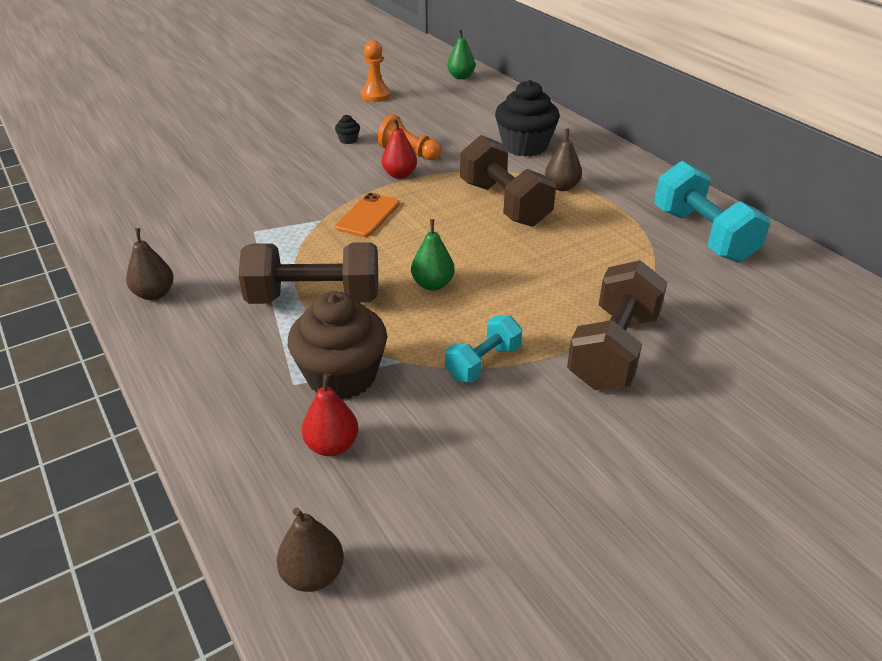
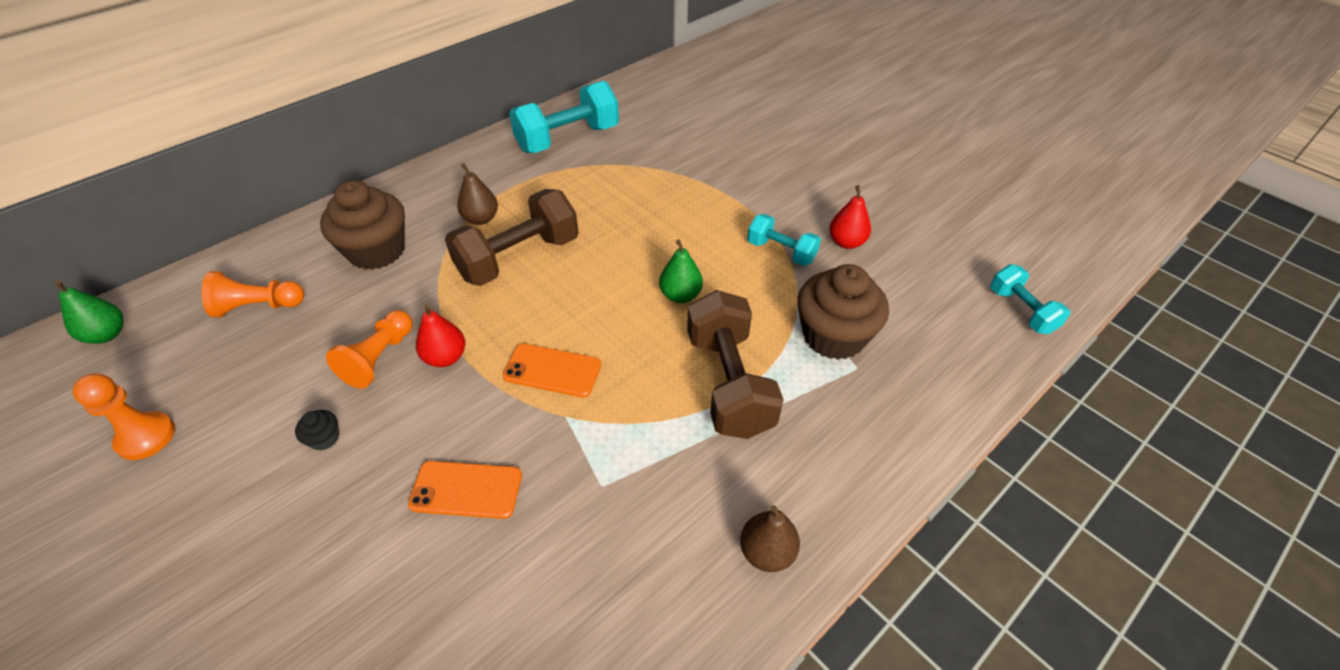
camera: 100 degrees left, 10 degrees up
brown pear [277,508,344,592] -> turquoise dumbbell [990,264,1070,334]
red pear [302,373,359,456] -> red pear moved to [829,185,871,249]
black cupcake [495,80,560,157] -> brown cupcake [320,180,405,270]
brown dumbbell [567,260,667,390] -> none
none -> orange pawn [201,271,304,317]
none -> orange phone [408,461,522,519]

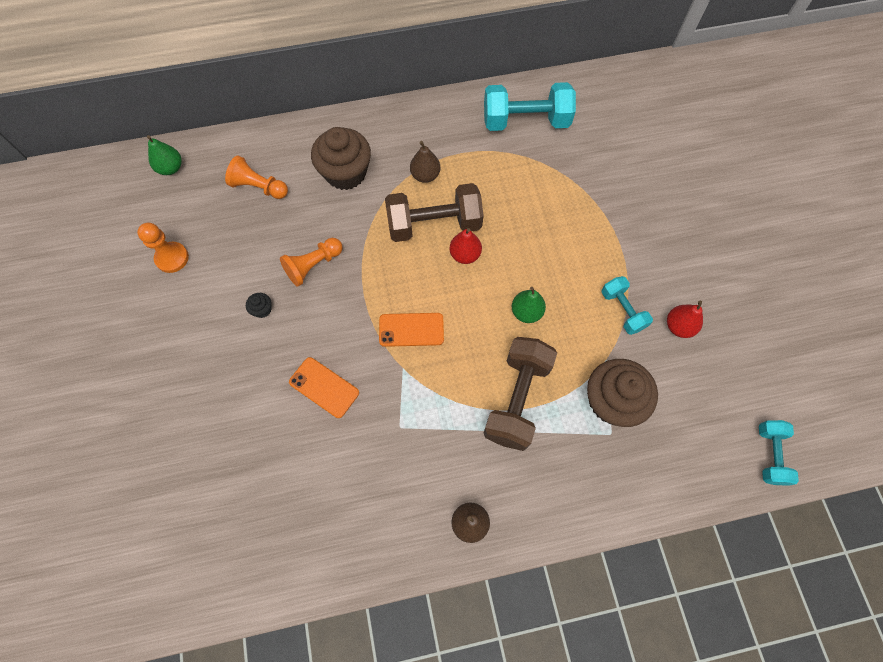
camera: 30 degrees right, 20 degrees up
red pear [416,304,465,367] -> red pear moved to [449,228,482,264]
orange phone [503,343,601,398] -> orange phone turned 45 degrees counterclockwise [379,313,444,347]

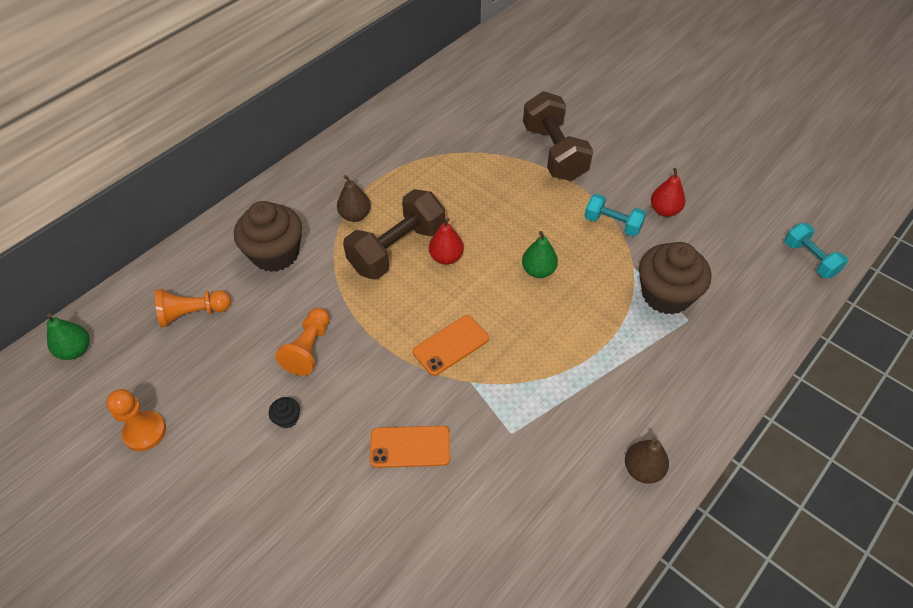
camera: 35 degrees left, 15 degrees down
turquoise dumbbell [484,82,576,131] -> none
brown dumbbell [484,337,557,451] -> brown dumbbell moved to [523,91,593,181]

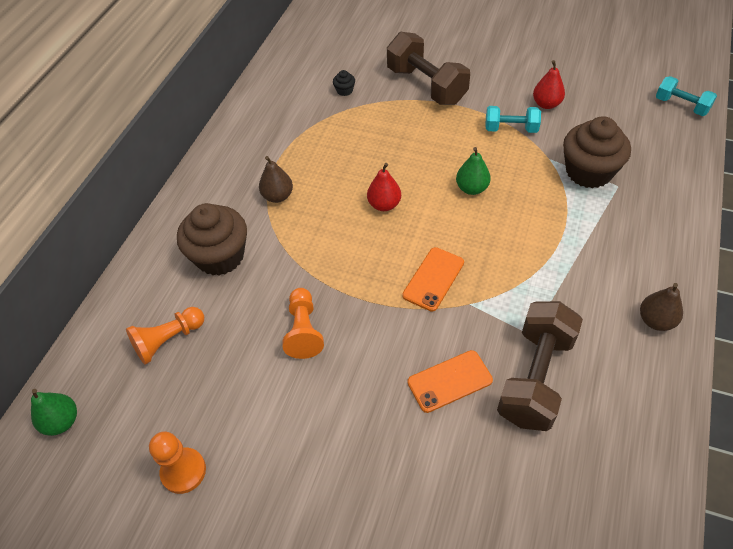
camera: 20 degrees left, 0 degrees up
black cupcake [269,397,300,428] -> black cupcake moved to [333,70,355,96]
brown dumbbell [343,189,445,280] -> brown dumbbell moved to [497,301,583,431]

